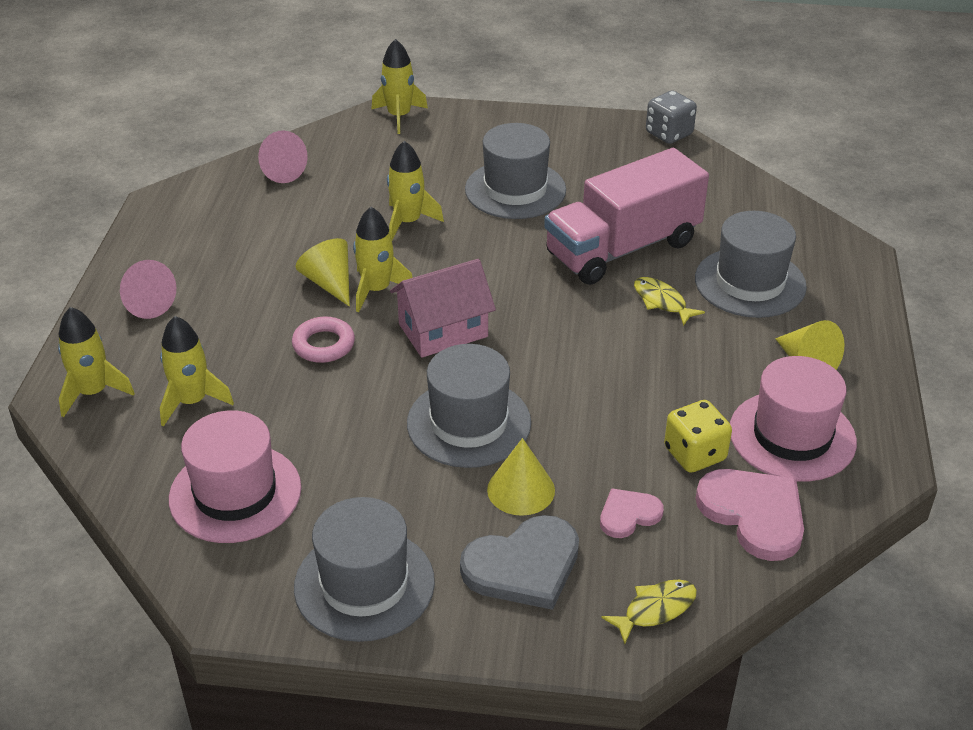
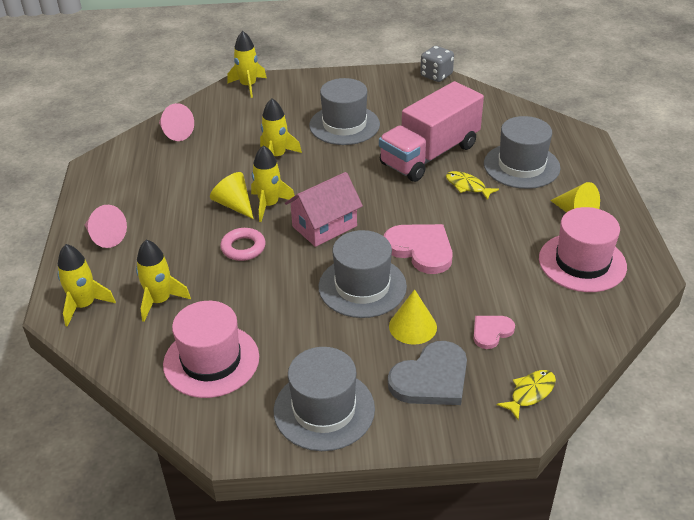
camera: 10 degrees left, 0 degrees up
yellow dice [664,400,732,473] -> none
pink heart [696,469,804,561] -> pink heart moved to [384,224,453,274]

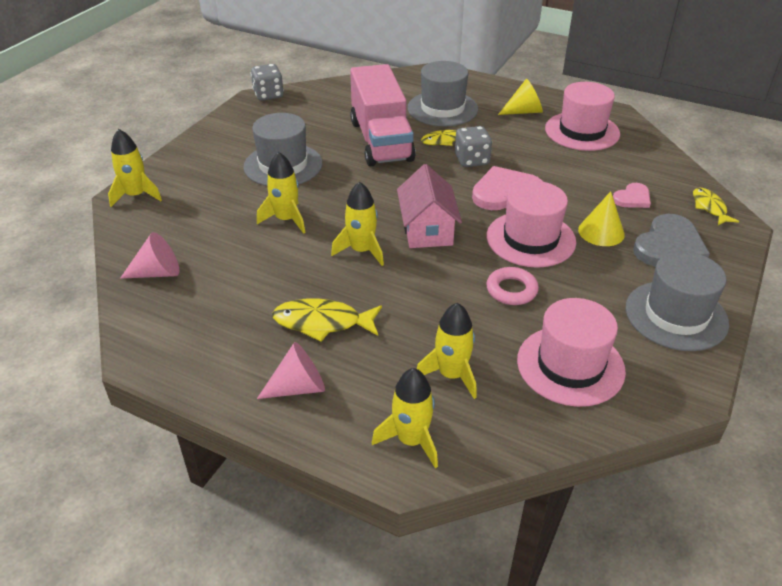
camera: 60 degrees left, 0 degrees up
yellow cone [210,172,254,219] -> none
pink ring [220,228,266,261] -> pink ring moved to [486,267,539,305]
grey hat [319,230,407,318] -> pink hat [487,181,576,268]
grey heart [388,341,467,405] -> grey heart turned 45 degrees clockwise [633,214,710,266]
pink heart [474,316,515,349] -> pink heart turned 120 degrees counterclockwise [613,183,651,208]
none -> yellow fish [272,299,382,342]
none -> grey dice [455,126,492,167]

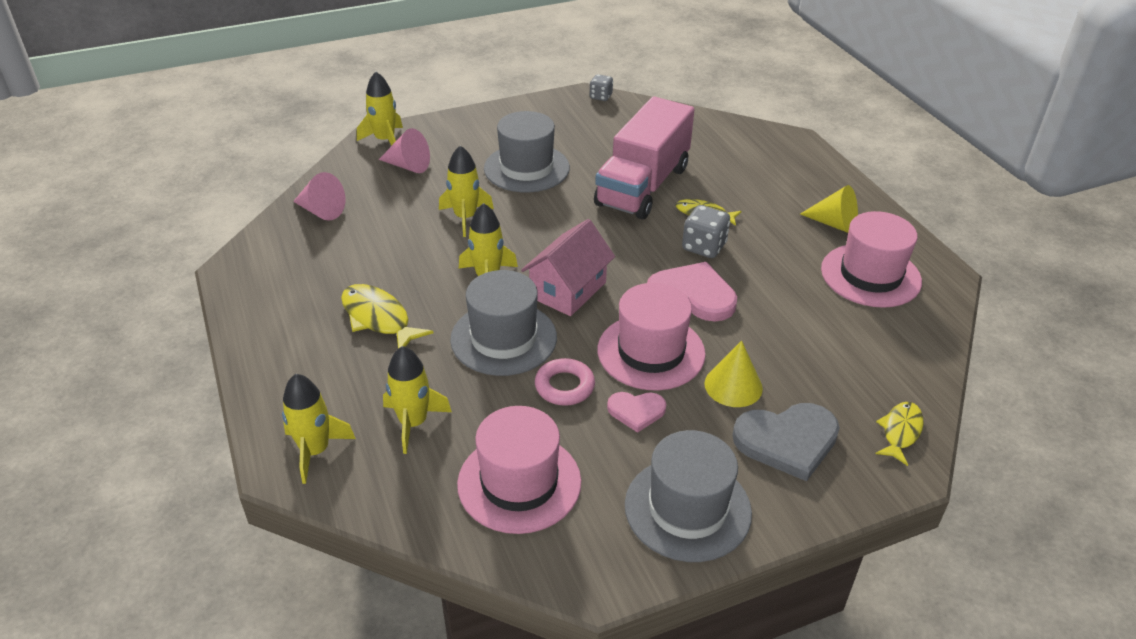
camera: 40 degrees right, 0 degrees up
grey dice [251,64,284,101] -> grey dice [589,74,613,101], size x0.65
pink cone [257,342,325,399] -> pink cone moved to [379,128,430,173]
grey hat [408,61,478,126] -> grey hat moved to [450,270,557,376]
pink heart [613,183,651,208] -> pink heart moved to [607,392,666,433]

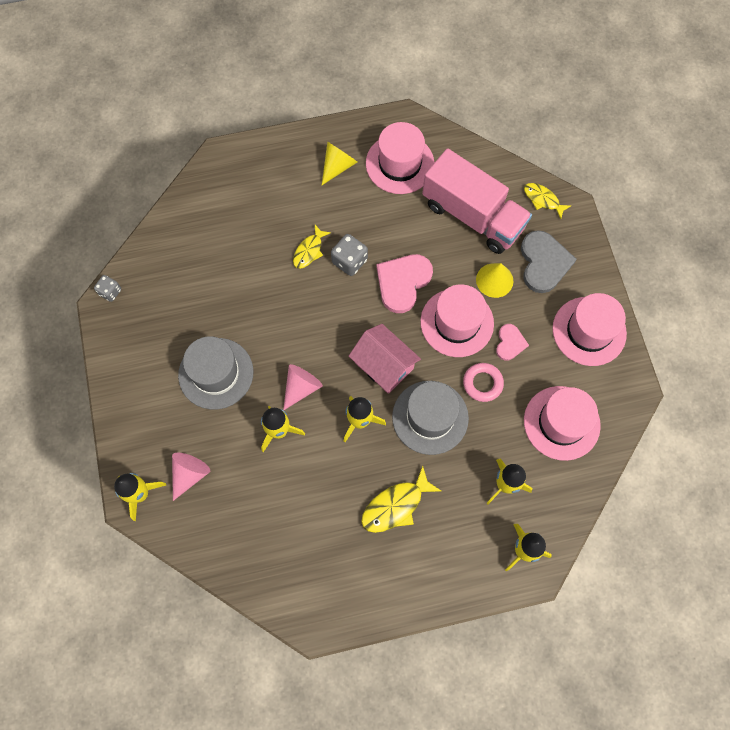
camera: 80 degrees left, 30 degrees up
pink cone [293,172,345,221] -> pink cone moved to [283,364,323,410]
pink truck [594,96,695,219] -> pink truck moved to [422,148,532,254]
grey hat [625,430,752,562] -> pink hat [552,293,627,366]

